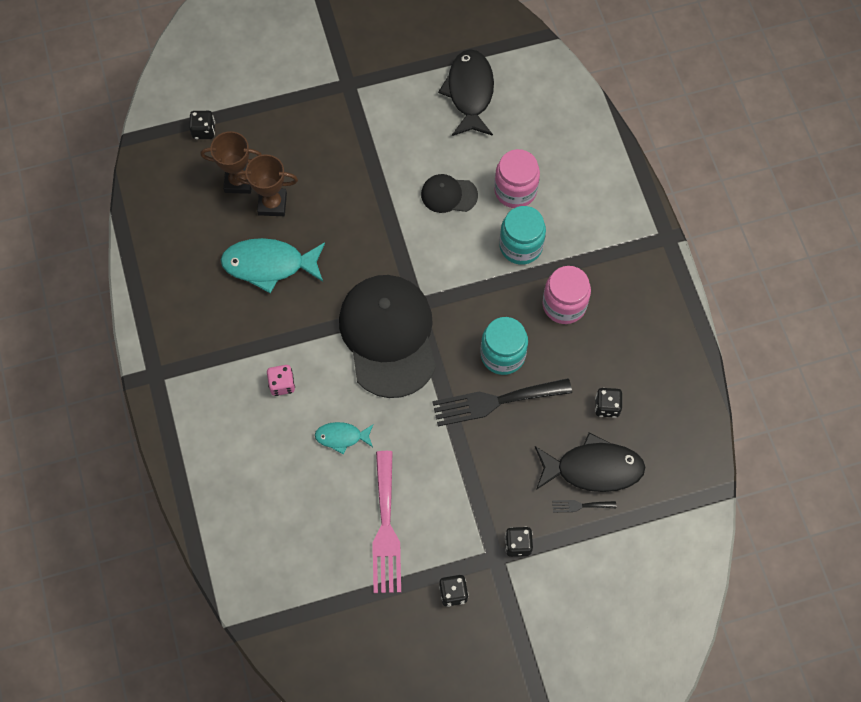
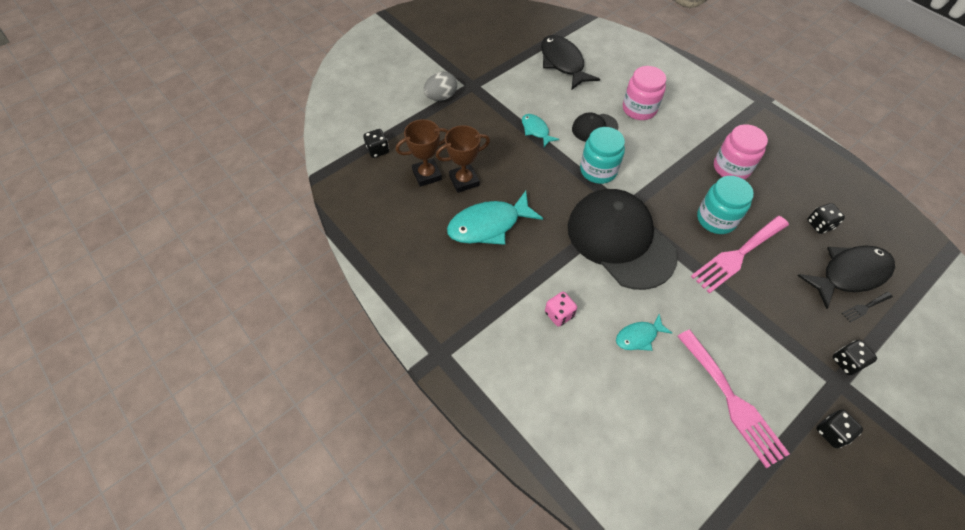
camera: 25 degrees left, 10 degrees down
black fork [432,378,572,426] -> pink fork [691,216,789,294]
turquoise jar [499,206,546,265] -> turquoise jar moved to [580,127,625,184]
none -> grey egg [424,71,457,101]
none -> turquoise fish [522,114,559,147]

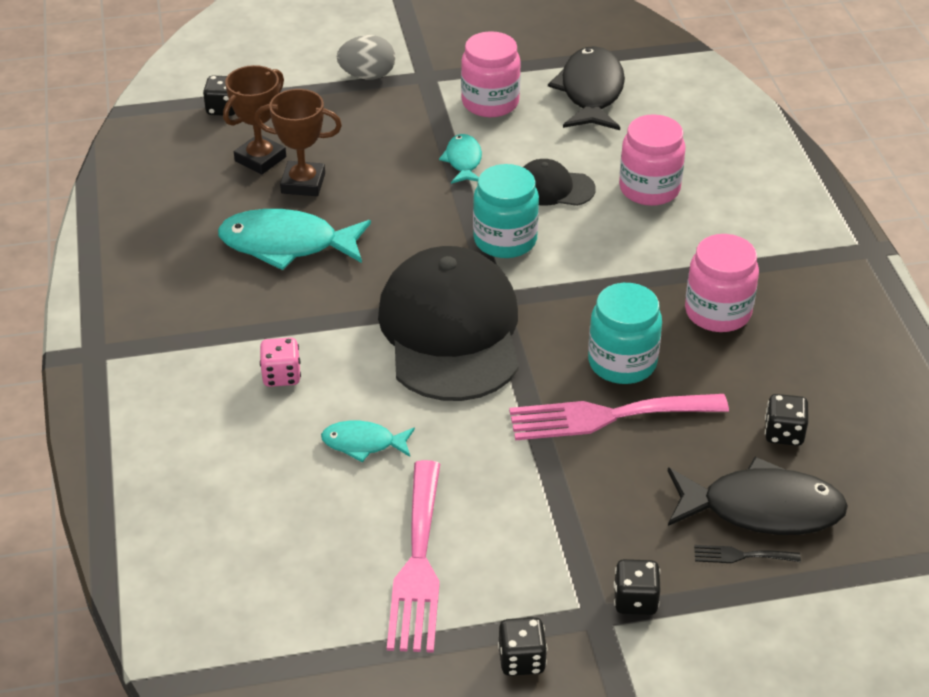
camera: 30 degrees right, 15 degrees down
brown trophy [396,119,449,187] -> brown trophy turned 60 degrees counterclockwise [223,65,286,175]
none -> pink jar [461,31,521,117]

